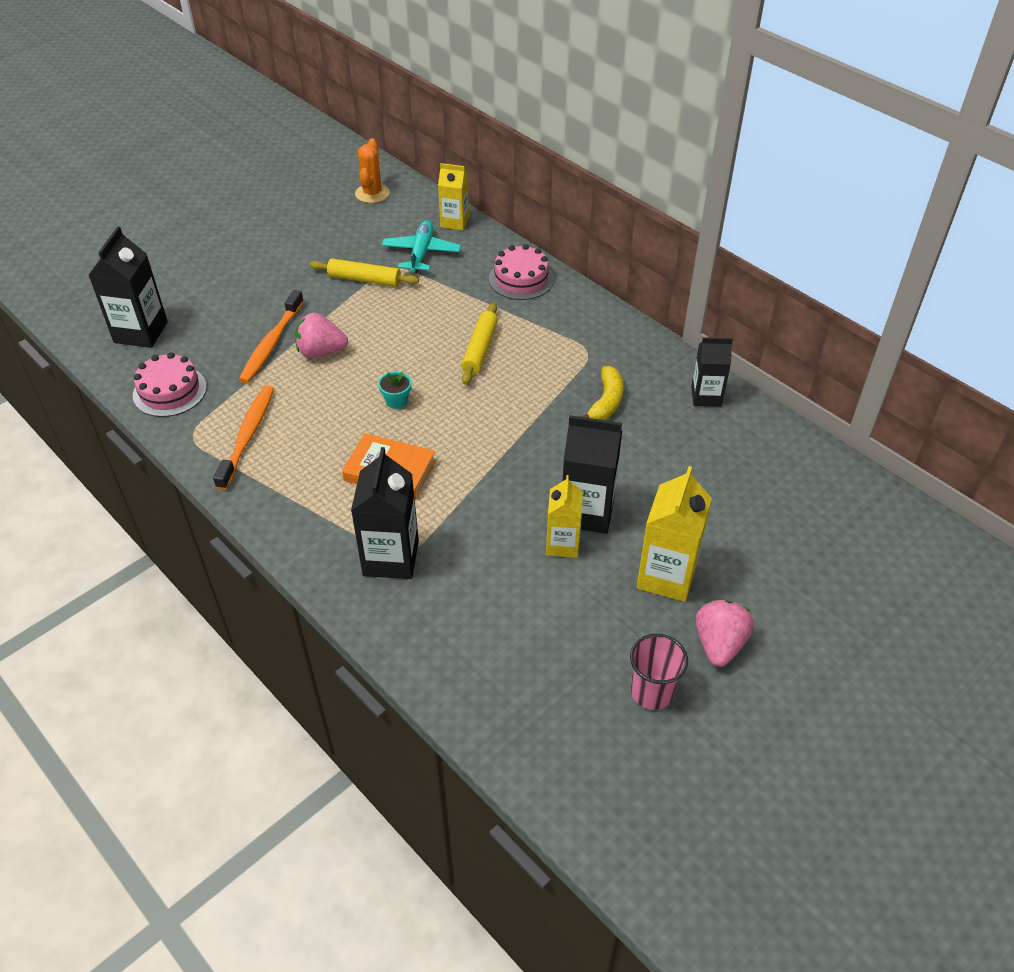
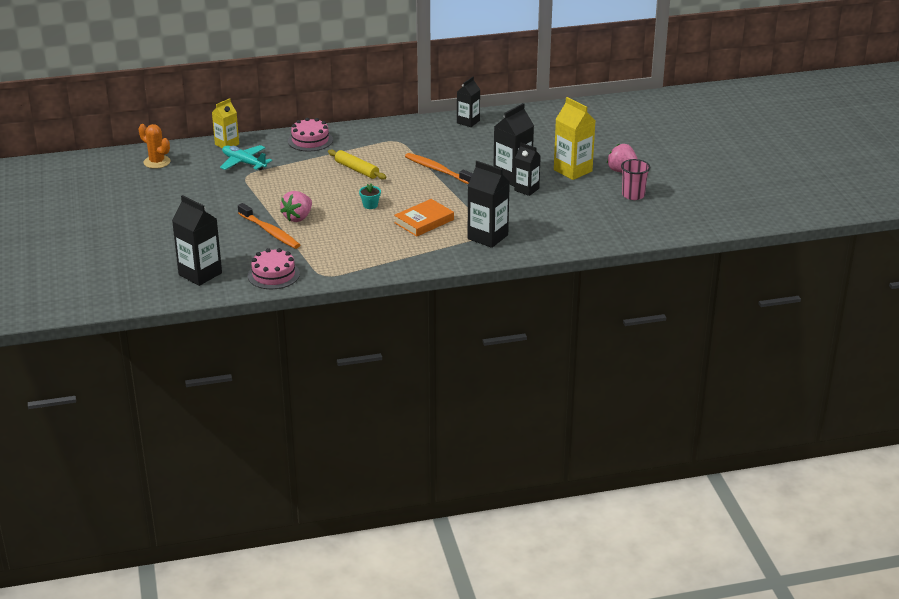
camera: 60 degrees left, 15 degrees down
orange toothbrush [213,385,274,490] -> orange toothbrush moved to [405,153,473,184]
yellow rolling pin [310,258,419,287] -> none
yellow carton [546,475,583,558] -> black carton [514,143,541,196]
yellow banana [580,366,623,420] -> none

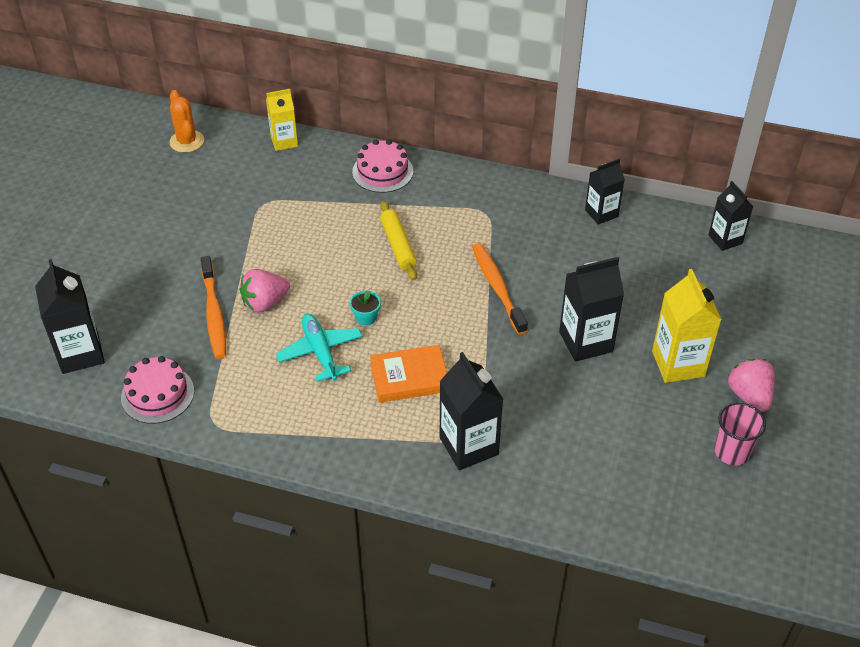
camera: 30 degrees right, 15 degrees up
turquoise plane [220,145,272,170] -> turquoise plane moved to [276,314,363,382]
black carton [514,143,541,196] -> black carton moved to [709,181,753,251]

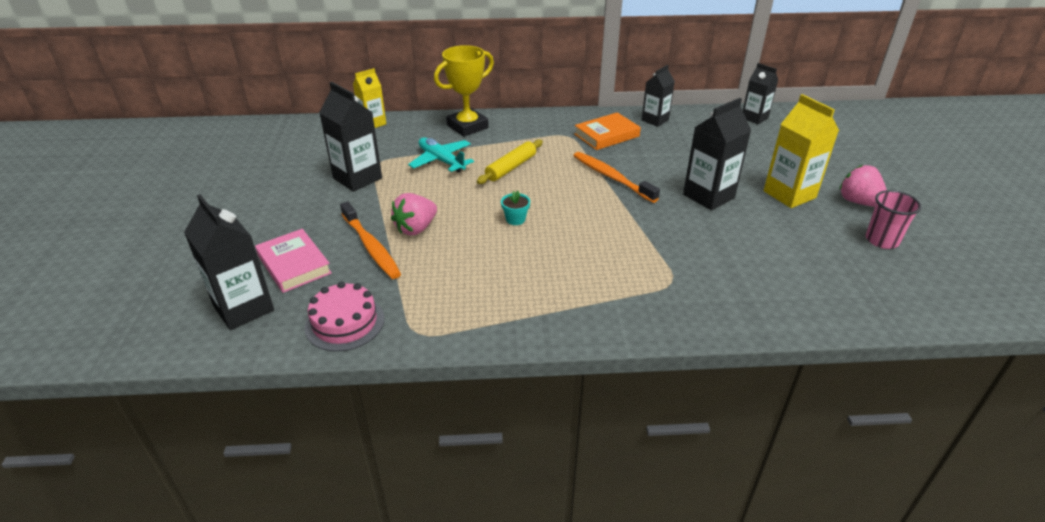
camera: 20 degrees left, 10 degrees down
orange cactus [169,90,204,153] -> none
turquoise plane [276,314,363,382] -> turquoise plane moved to [408,137,474,173]
pink cake [352,139,413,193] -> yellow trophy [434,45,494,137]
orange book [370,345,447,403] -> orange book moved to [574,112,641,150]
yellow rolling pin [380,201,417,280] -> yellow rolling pin turned 75 degrees clockwise [477,140,543,184]
black carton [440,352,503,470] -> black carton moved to [319,82,382,192]
none -> pink book [255,229,332,293]

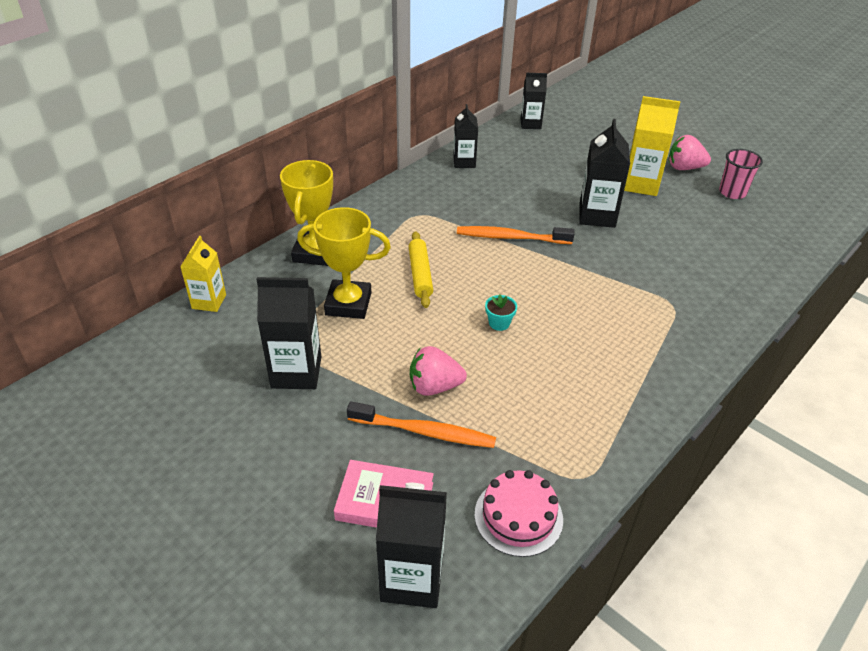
camera: 45 degrees left, 5 degrees up
pink strawberry [391,193,437,235] -> pink strawberry turned 90 degrees clockwise [410,346,467,396]
turquoise plane [408,137,474,173] -> yellow trophy [297,207,391,319]
orange book [574,112,641,150] -> none

